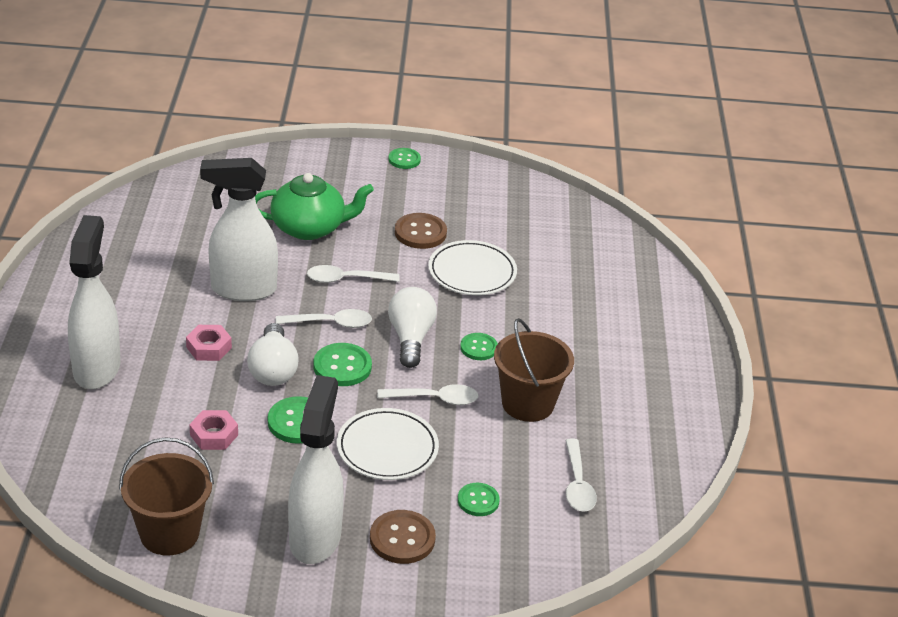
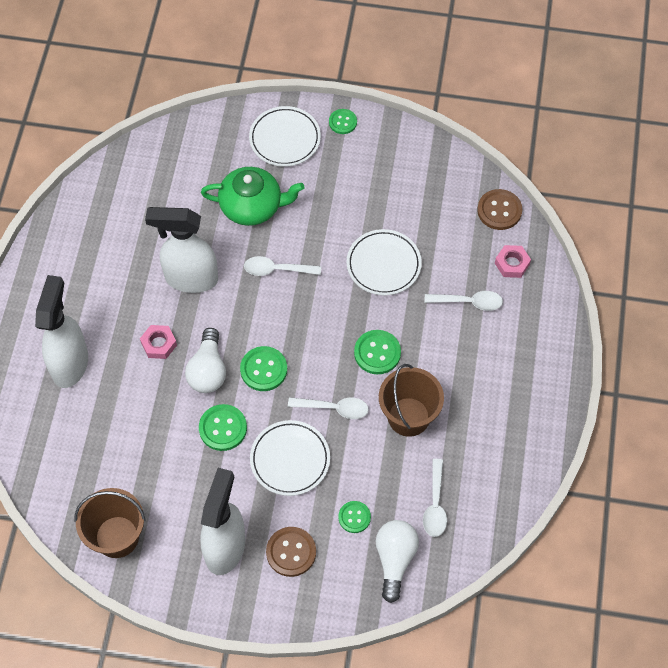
camera: 10 degrees right, 25 degrees up
pink nut [189,410,238,450] -> pink nut moved to [495,245,531,278]
white spoon [276,309,372,328] -> white spoon moved to [424,291,503,311]
white light bulb [388,287,437,368] -> white light bulb moved to [376,520,419,603]
brown button [395,213,447,249] -> brown button moved to [477,189,522,230]
green button [460,333,498,360] -> green button [354,330,401,374], size x1.52
none -> white plate [249,106,321,167]

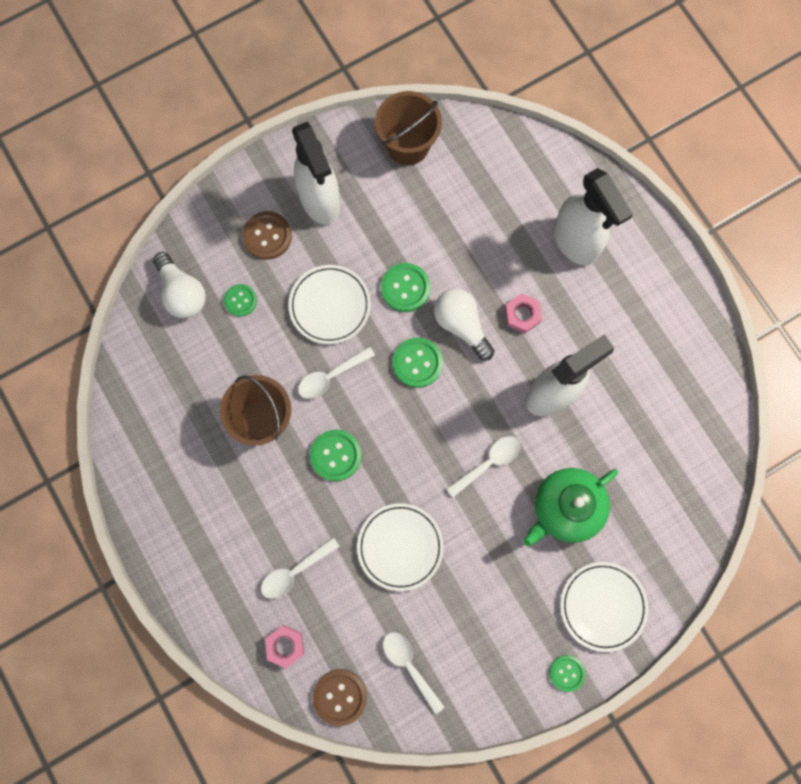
camera: 140 degrees right, 15 degrees up
white spoon [423,459,447,537] -> white spoon moved to [383,632,445,714]

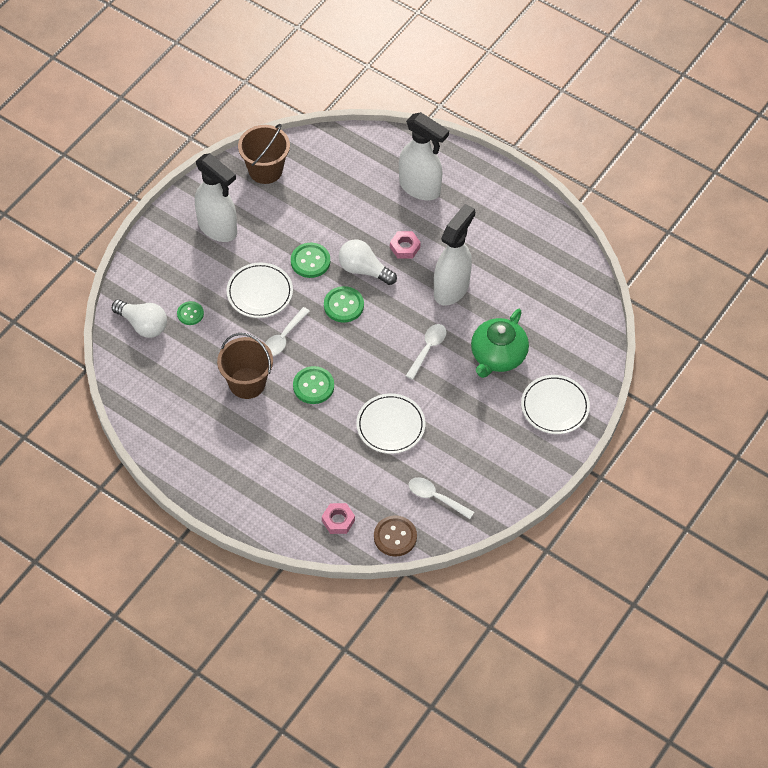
camera: 25 degrees left, 20 degrees down
brown button [242,211,292,260] -> none
white spoon [261,537,340,599] -> none
green button [549,655,585,692] -> none

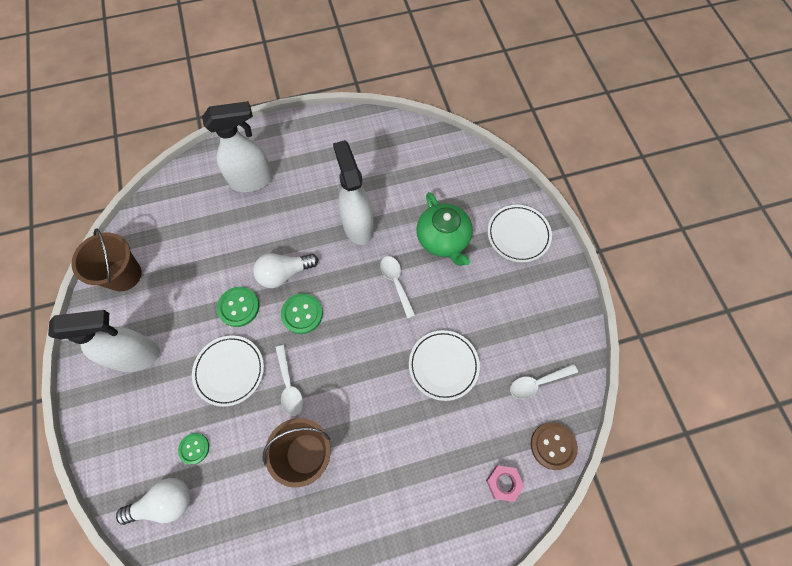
camera: 50 degrees left, 10 degrees up
green button [293,366,334,404] -> none
pink nut [390,231,421,259] -> none

